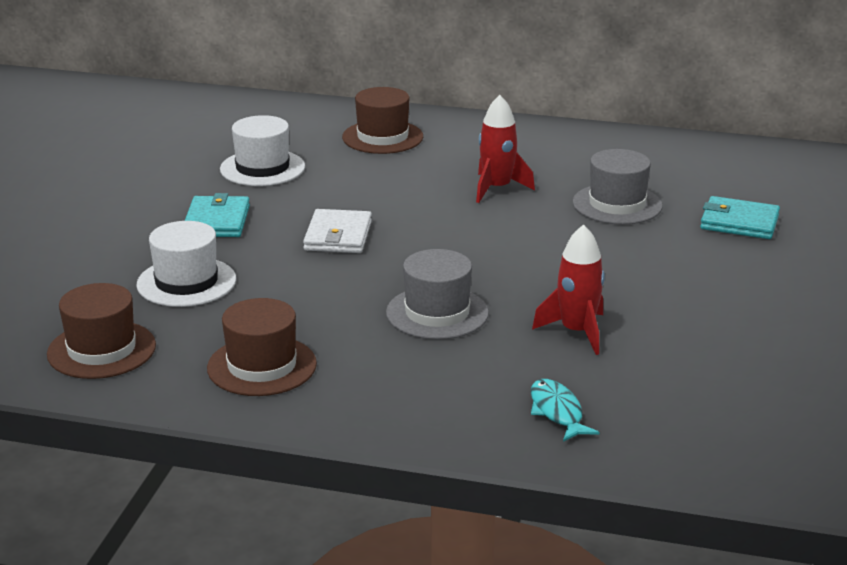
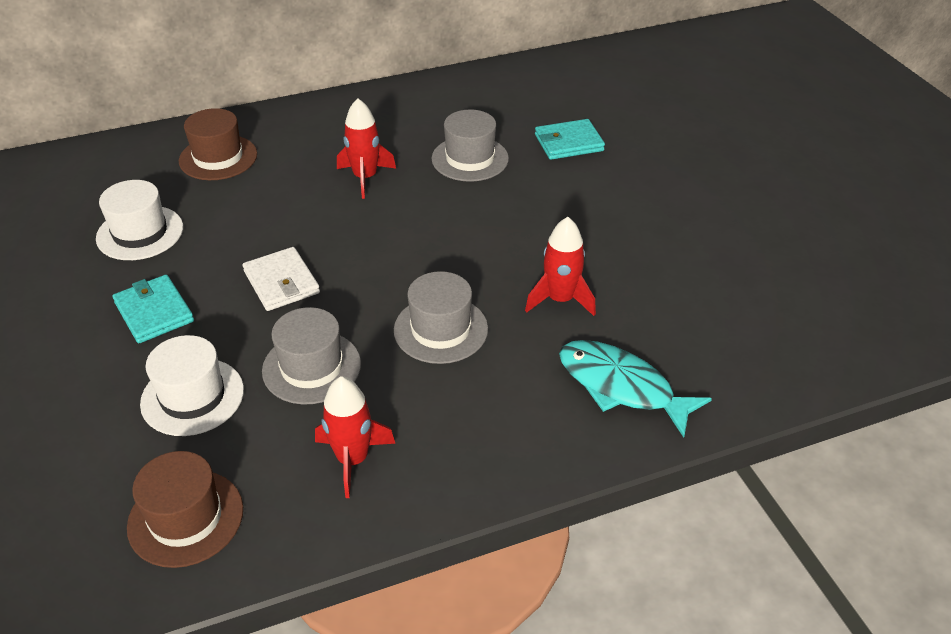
camera: 35 degrees left, 15 degrees up
brown hat [207,298,317,396] -> red rocket [315,376,396,498]
turquoise fish [531,379,600,442] -> turquoise fish [559,340,712,437], size x1.71
none -> grey hat [262,307,361,404]

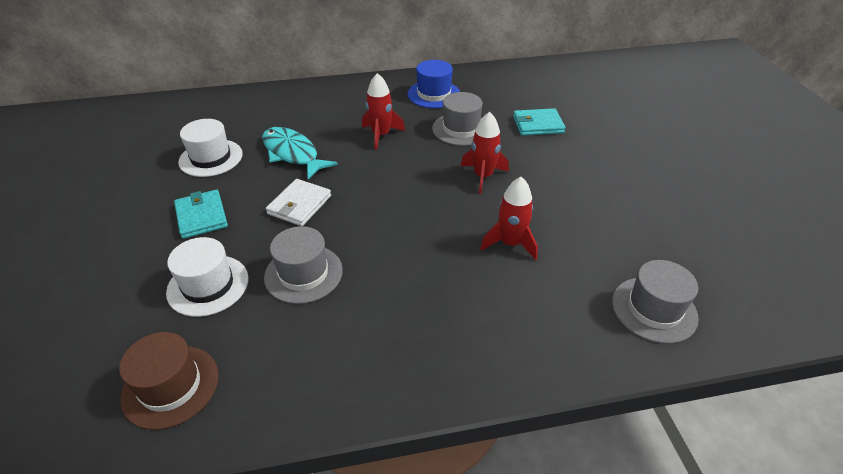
camera: 10 degrees right, 0 degrees up
brown hat [179,108,257,180] -> none
white wallet [243,247,320,311] -> white wallet turned 45 degrees clockwise [266,179,331,226]
red rocket [315,376,396,498] -> red rocket moved to [461,112,509,194]
grey hat [394,271,488,364] -> grey hat moved to [612,260,699,344]
turquoise fish [559,340,712,437] -> turquoise fish moved to [262,127,338,180]
none -> blue hat [408,60,460,108]

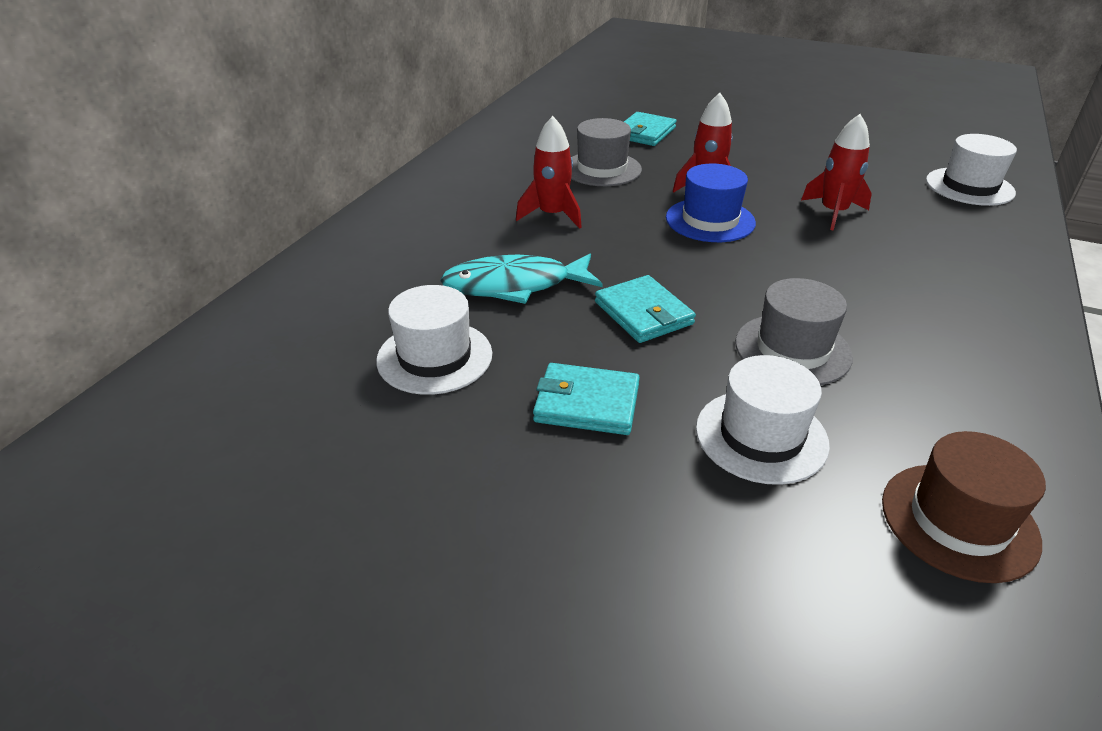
camera: 55 degrees left, 5 degrees down
white wallet [266,179,331,226] -> turquoise wallet [595,275,696,343]
blue hat [408,60,460,108] -> blue hat moved to [666,164,756,242]
grey hat [612,260,699,344] -> white hat [926,134,1017,206]

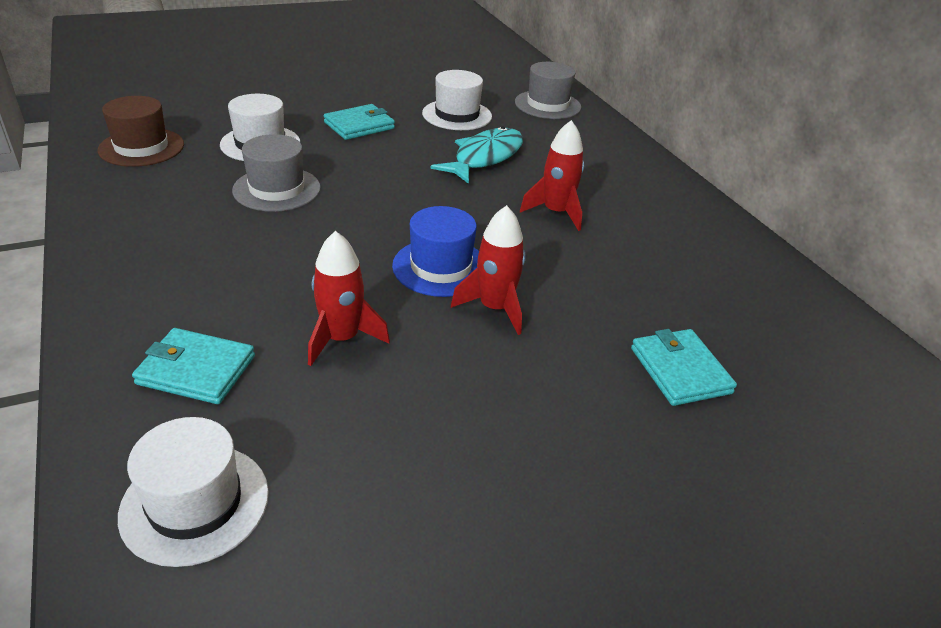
camera: 130 degrees right, 0 degrees up
grey hat [571,118,642,186] -> grey hat moved to [515,62,581,119]
turquoise wallet [595,275,696,343] -> turquoise wallet moved to [132,328,255,404]

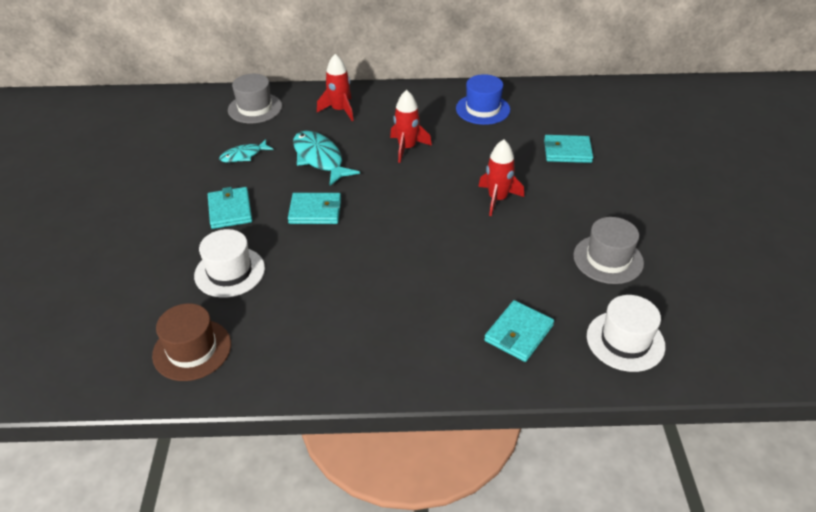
camera: 65 degrees left, 5 degrees up
grey hat [232,134,321,212] -> grey hat moved to [573,217,644,284]
red rocket [308,231,390,366] -> red rocket moved to [317,54,354,121]
blue hat [392,206,479,297] -> blue hat moved to [456,74,510,125]
white hat [422,70,492,130] -> turquoise fish [219,139,273,163]
none -> turquoise wallet [288,193,341,224]

